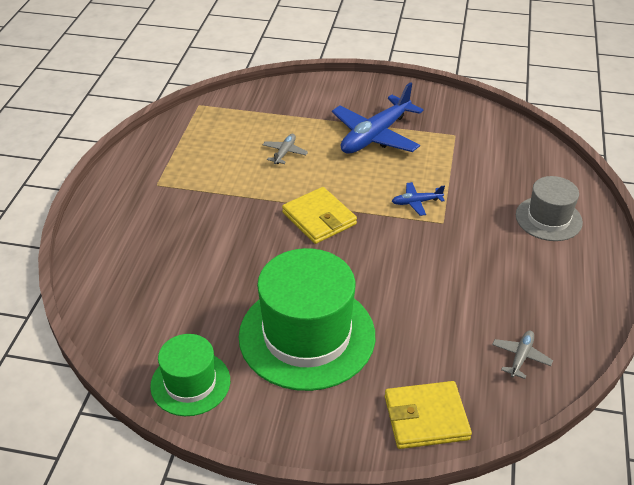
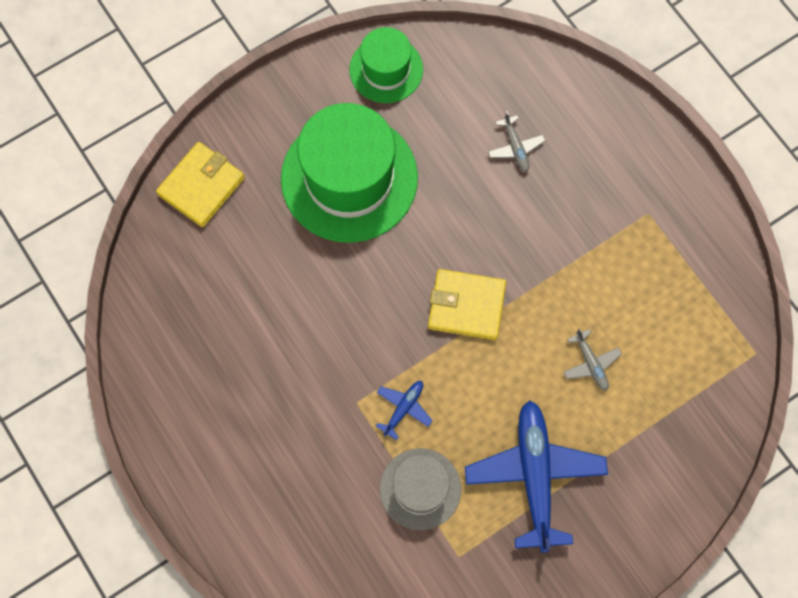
camera: 135 degrees right, 30 degrees up
grey plane [492,330,553,379] -> grey plane moved to [488,111,545,172]
grey hat [516,176,583,241] -> grey hat moved to [380,448,461,530]

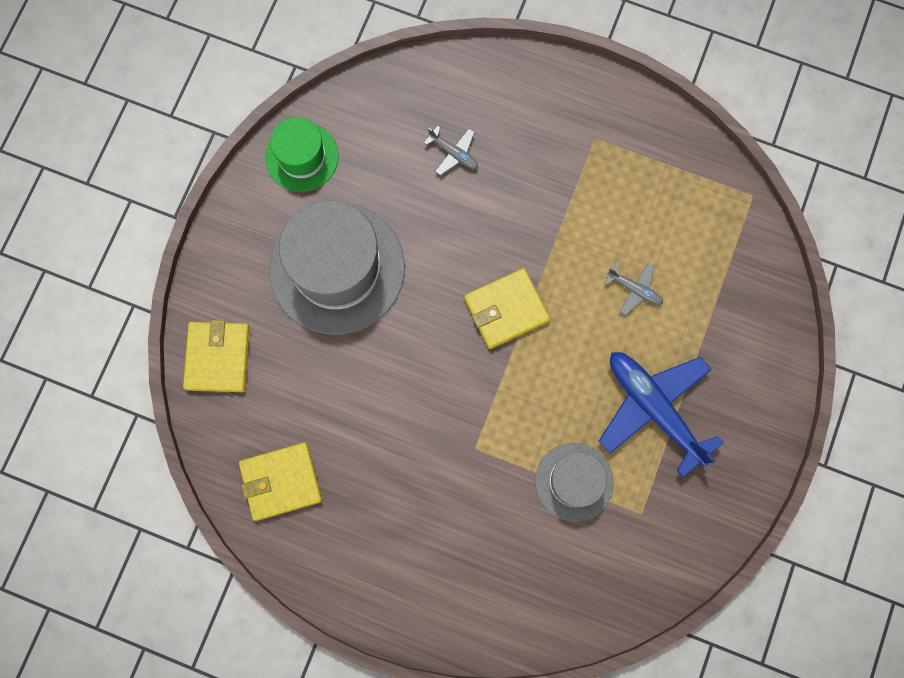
camera: 35 degrees left, 5 degrees up
green hat [281,103,418,243] -> grey hat [269,200,405,335]
blue plane [376,381,433,440] -> none
none -> yellow wallet [239,442,322,521]

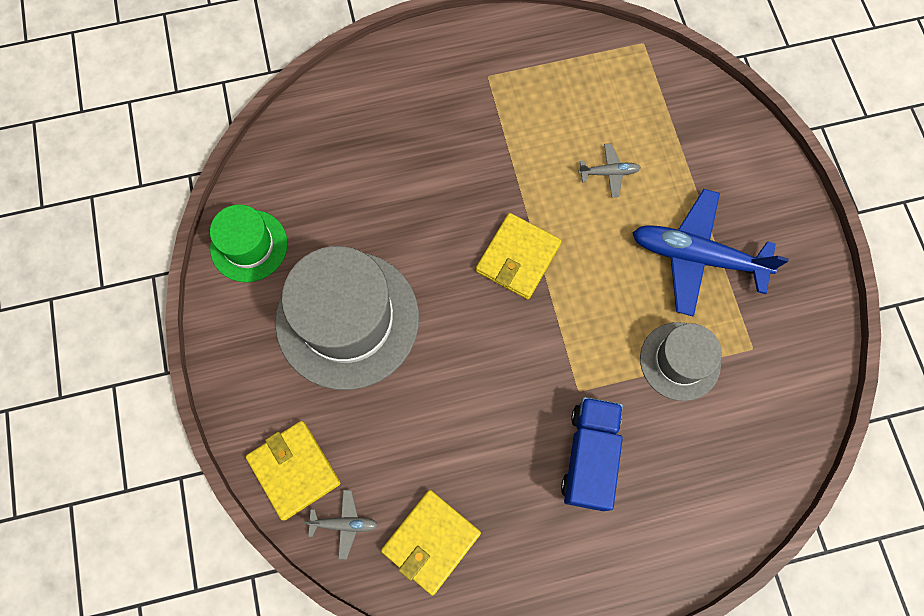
camera: 35 degrees left, 5 degrees down
grey plane [424,126,478,176] -> grey plane moved to [304,490,378,559]
none -> blue truck [561,397,623,511]

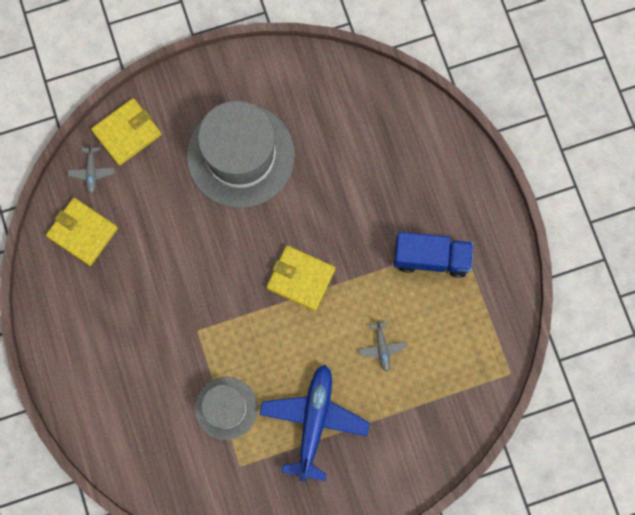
camera: 85 degrees right, 5 degrees up
green hat [210,205,288,282] -> none
blue truck [561,397,623,511] -> blue truck moved to [394,232,474,278]

